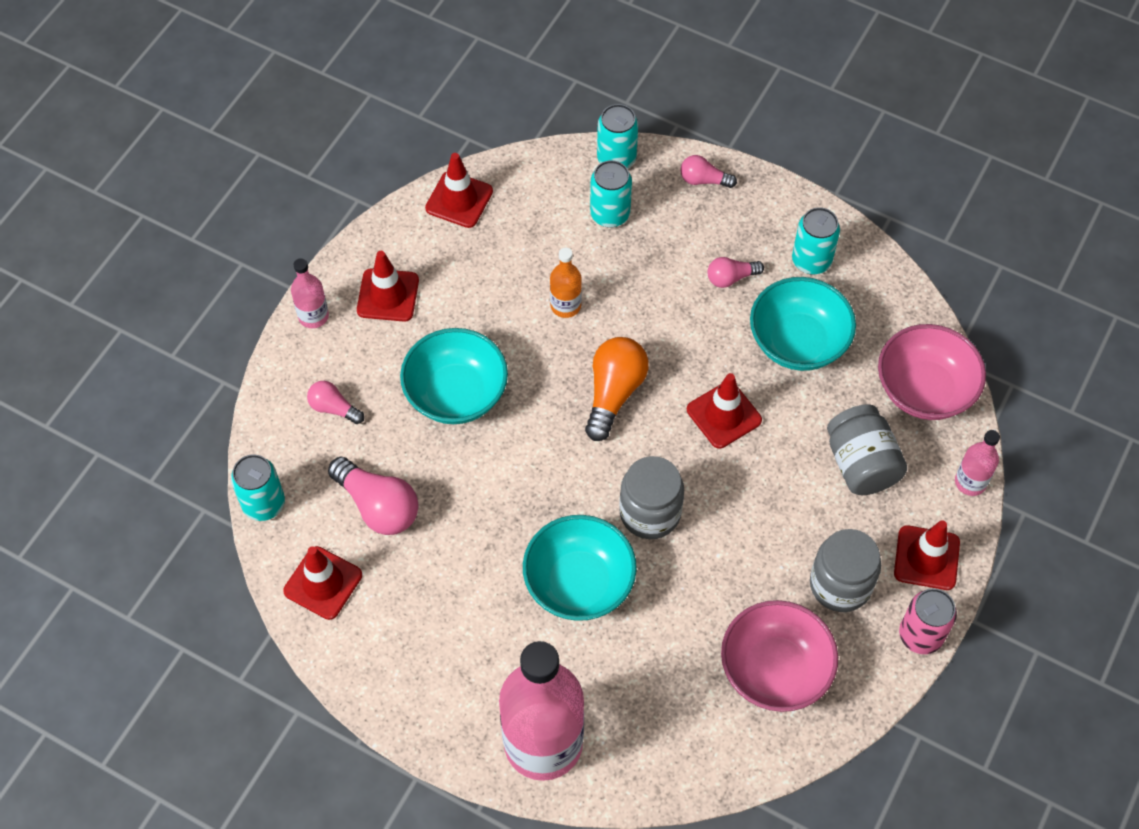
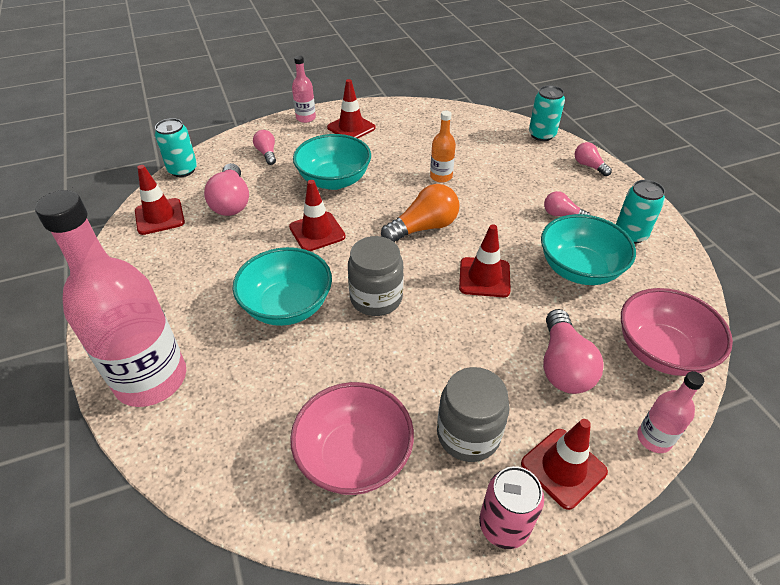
camera: 40 degrees right, 15 degrees down
red traffic cone [425,153,493,228] -> red traffic cone moved to [289,180,346,251]
turquoise can [590,160,632,228] -> none
grey jar [827,404,907,495] -> pink light bulb [543,309,604,394]

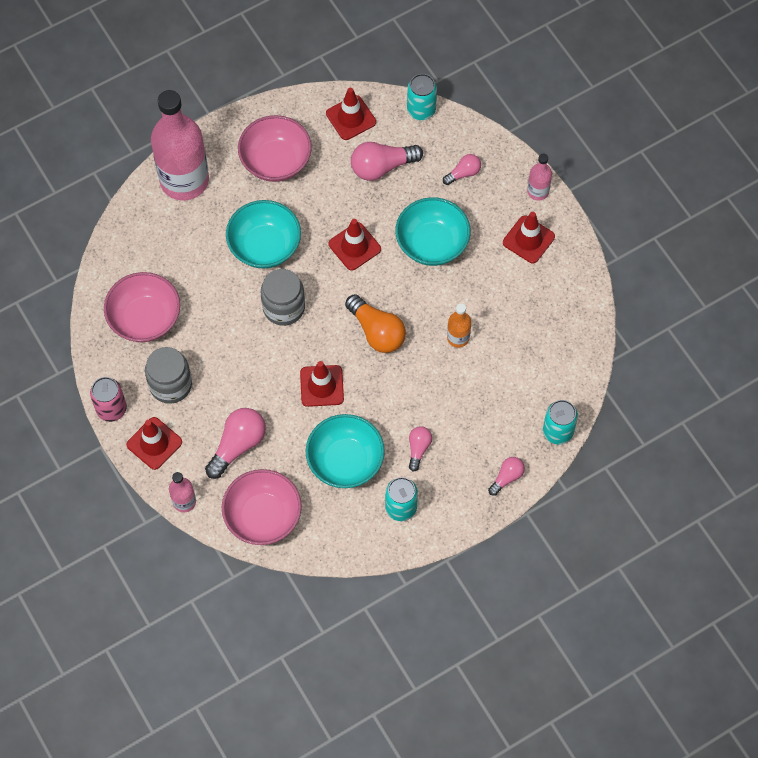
camera: 80 degrees right, 20 degrees up
pink light bulb [543,309,604,394] -> pink light bulb turned 135 degrees clockwise [205,408,266,479]
none -> pink bowl [238,115,312,182]

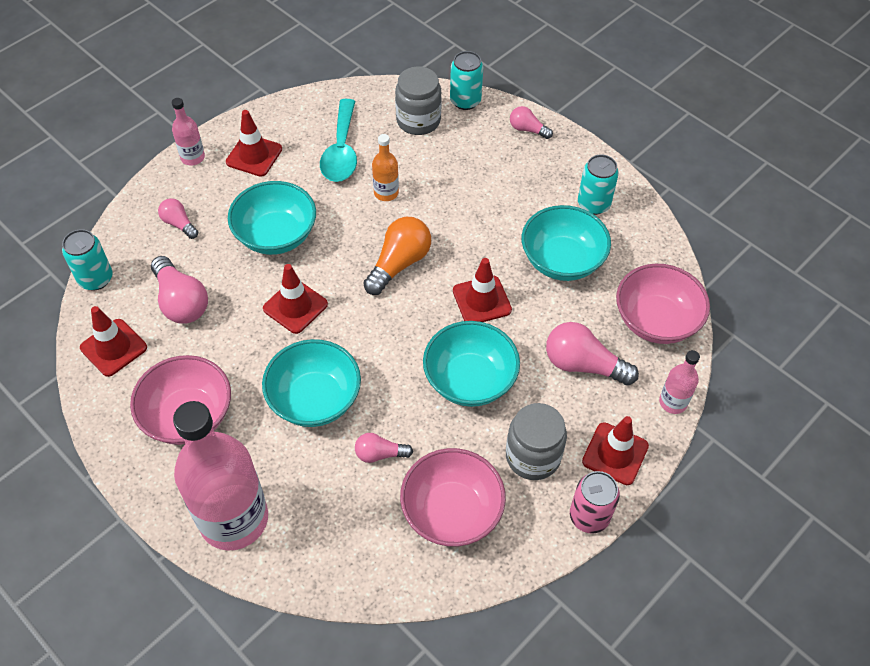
camera: 105 degrees left, 10 degrees down
grey jar [261,269,305,326] -> grey jar moved to [395,66,442,135]
pink light bulb [409,426,432,472] -> pink light bulb moved to [355,433,413,463]
none -> turquoise spoon [320,99,357,182]
none -> turquoise bowl [423,321,520,407]

